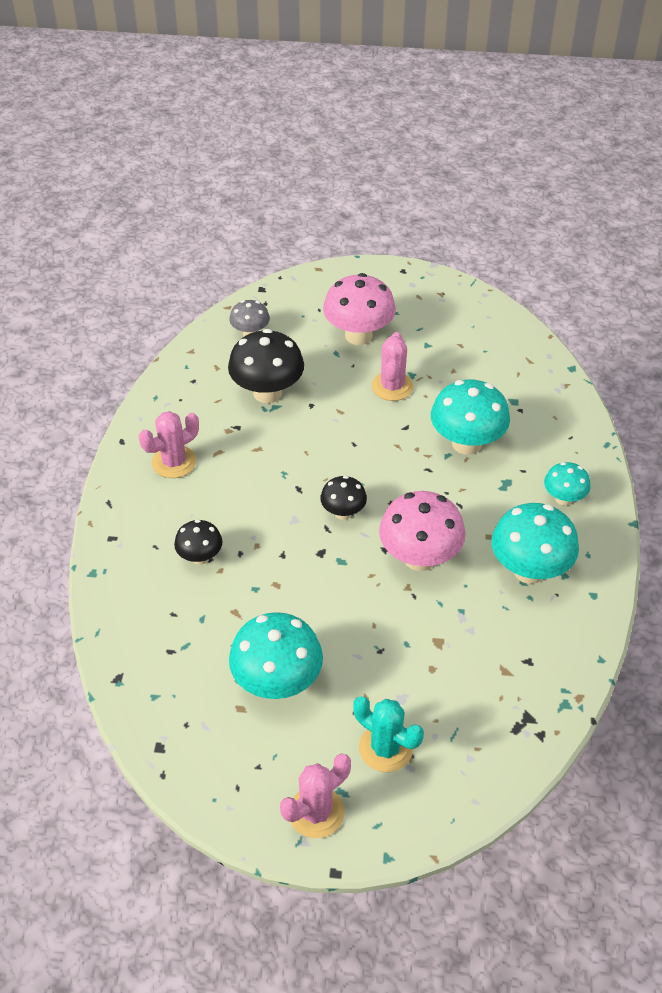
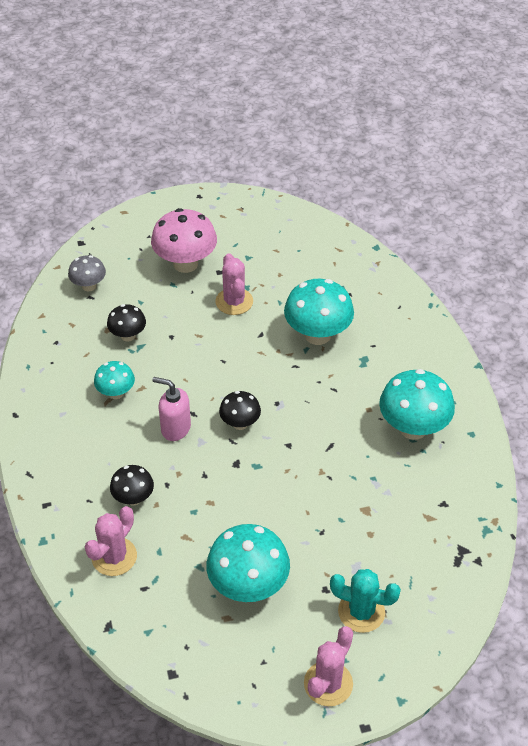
camera: 20 degrees left, 0 degrees up
pink cactus [139,411,199,478] -> pink cactus moved to [85,506,137,576]
black mushroom [228,329,304,403] -> black mushroom [107,304,146,342], size x0.56
pink mushroom [379,491,466,571] -> none
turquoise mushroom [544,462,591,506] -> turquoise mushroom moved to [94,361,135,399]
none -> pink soap dispenser [152,377,191,441]

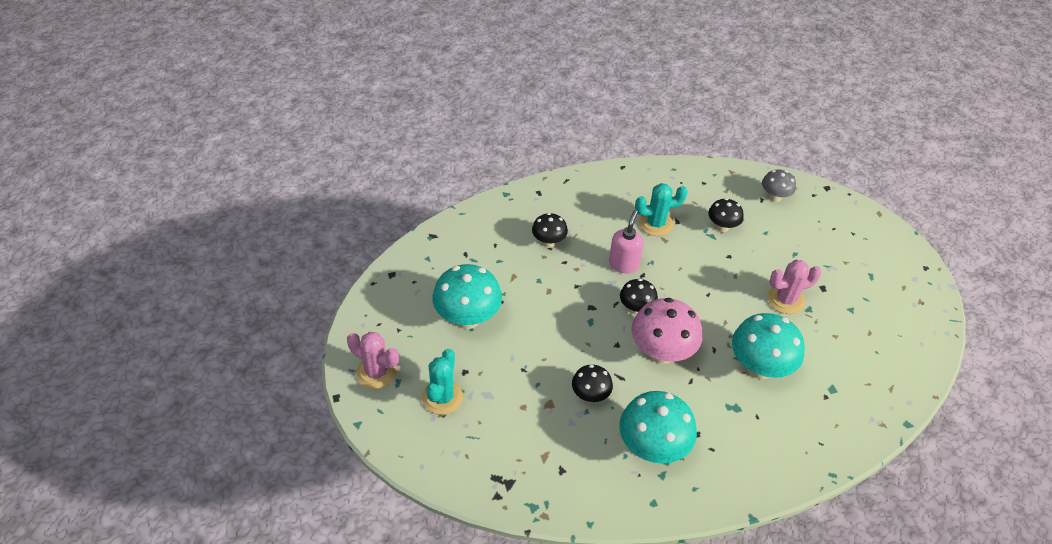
camera: 85 degrees right, 0 degrees up
pink cactus [85,506,137,576] -> none
turquoise mushroom [94,361,135,399] -> turquoise cactus [635,183,688,236]
pink mushroom [151,208,217,273] -> pink mushroom moved to [631,298,703,364]
none -> black mushroom [572,365,613,403]

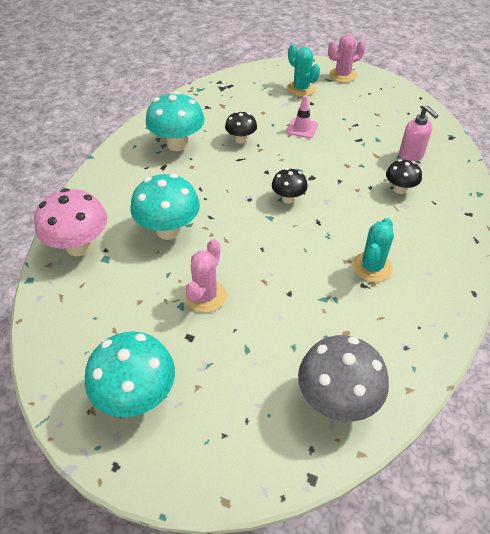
camera: 130 degrees right, 0 degrees up
turquoise mushroom [432,264,502,329] -> turquoise mushroom moved to [85,331,175,417]
pink soap dispenser [609,210,644,273] -> pink soap dispenser moved to [399,106,439,162]
pink mushroom [631,298,703,364] -> pink mushroom moved to [34,188,107,256]
black mushroom [708,198,744,232] -> none
grey mushroom [762,169,796,202] -> grey mushroom [298,335,389,422], size x1.78
none -> pink traffic cone [287,95,318,138]

